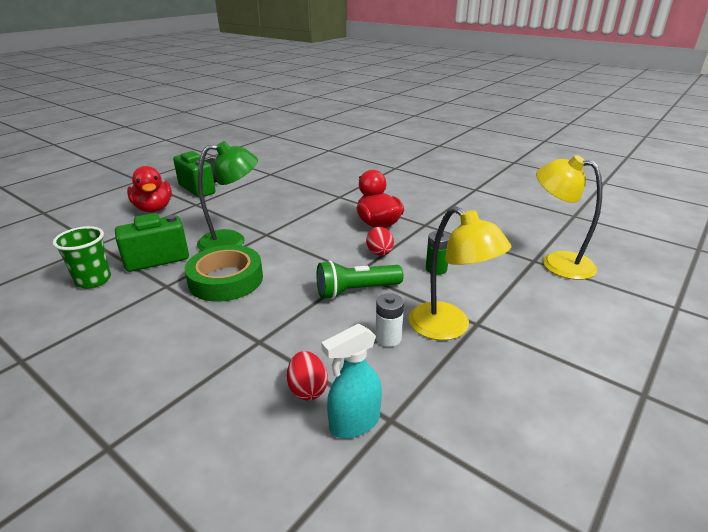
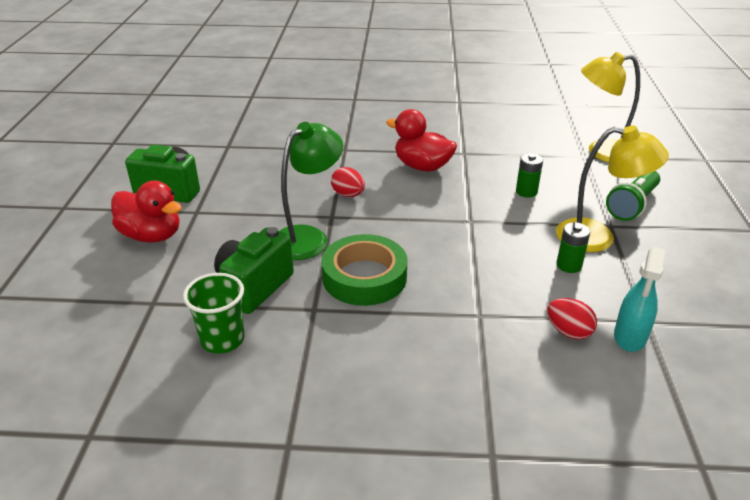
camera: 35 degrees left, 5 degrees up
green flashlight [316,260,404,299] -> green flashlight moved to [606,171,660,221]
red egg [366,227,394,256] -> red egg moved to [331,167,365,197]
white battery [375,293,404,347] -> green battery [556,222,590,273]

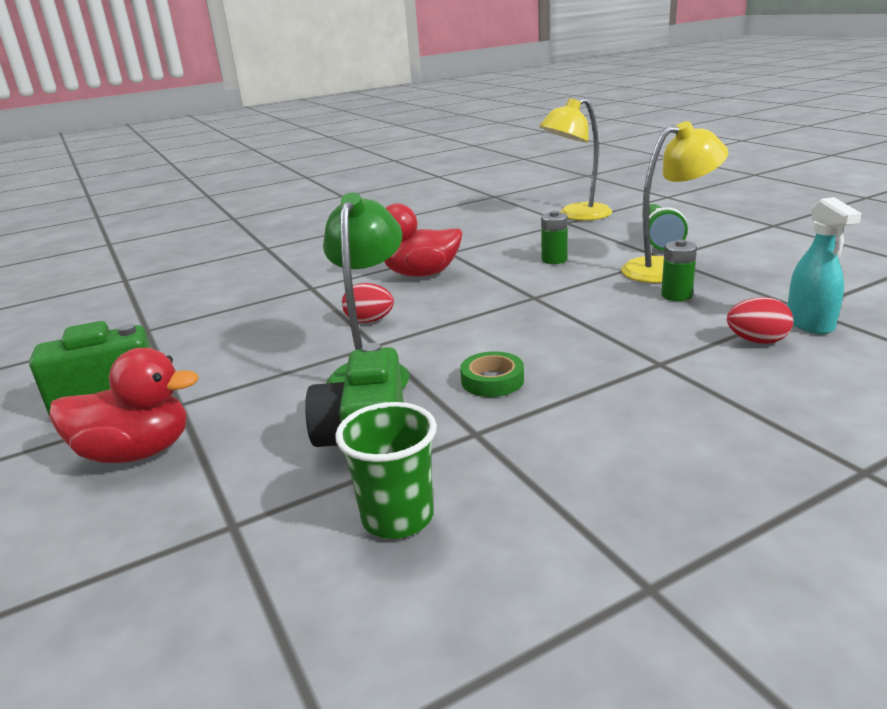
camera: 30 degrees left, 10 degrees down
green tape [321,234,408,306] -> green tape [460,351,524,397], size x0.53

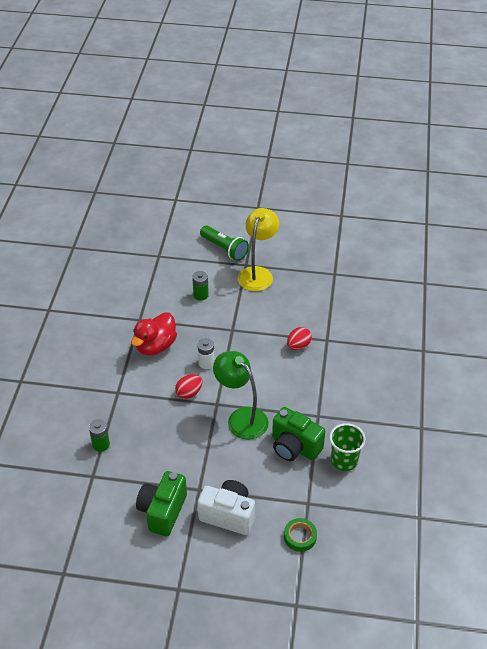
camera: 55 degrees left, 20 degrees up
red duck [49,348,199,463] -> white camera [198,480,255,535]
green tape [460,351,524,397] -> green tape moved to [284,518,317,552]
yellow lamp [539,98,612,221] -> none
green battery [661,239,697,301] -> green battery moved to [89,419,110,452]
red egg [727,297,793,344] -> red egg moved to [287,327,312,350]
turquoise spray bottle [787,197,862,334] -> none
none -> white battery [198,338,215,369]

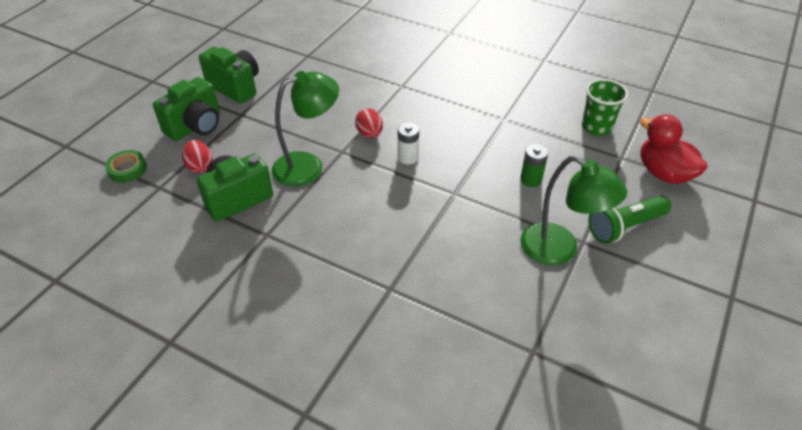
camera: 110 degrees right, 0 degrees up
green battery [89,419,110,452] -> none
red duck [131,312,177,355] -> red duck moved to [640,114,708,184]
white camera [198,480,255,535] -> green camera [153,77,220,141]
yellow lamp [238,208,279,291] -> green lamp [520,155,627,266]
red egg [287,327,312,350] -> red egg moved to [182,140,212,173]
green cup [329,423,366,471] -> green cup moved to [582,79,628,136]

